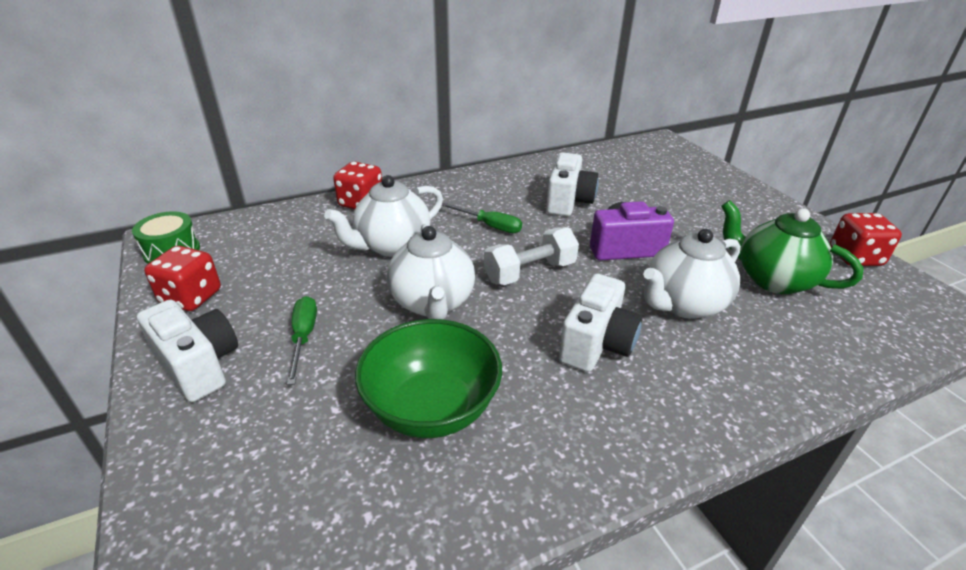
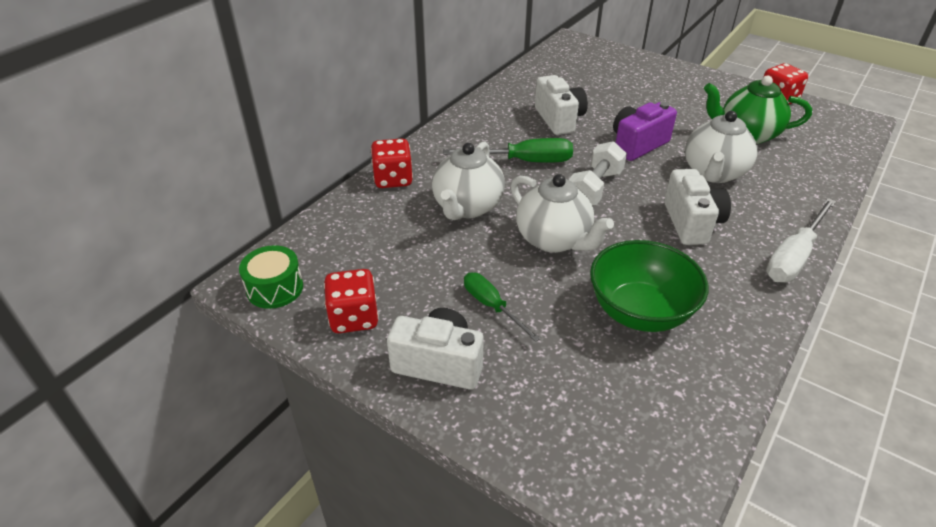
camera: 30 degrees left, 5 degrees up
green screwdriver [442,203,522,233] -> green screwdriver [443,138,573,162], size x1.53
none -> white screwdriver [766,198,836,283]

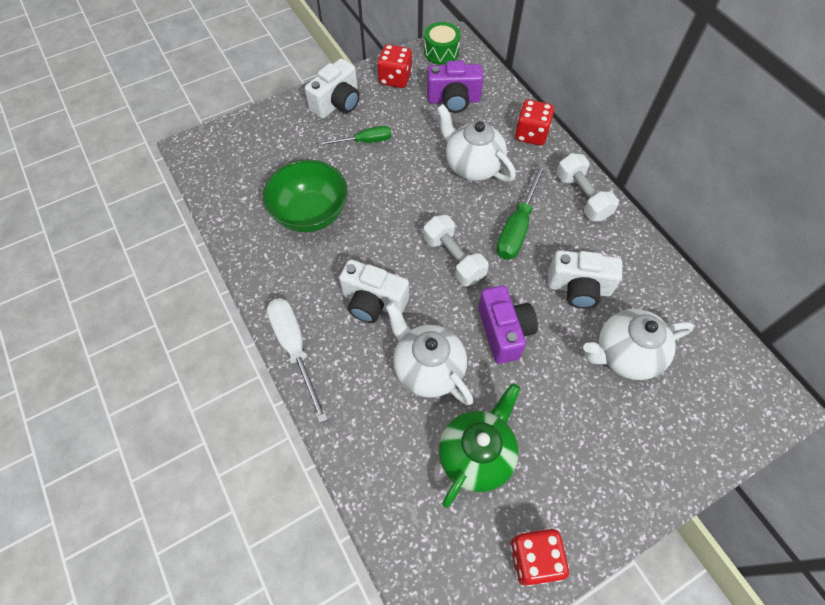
camera: 115 degrees right, 20 degrees up
white teapot [511,174,614,253] -> white teapot moved to [583,309,694,380]
none -> purple camera [427,61,483,113]
none -> white dumbbell [556,153,619,221]

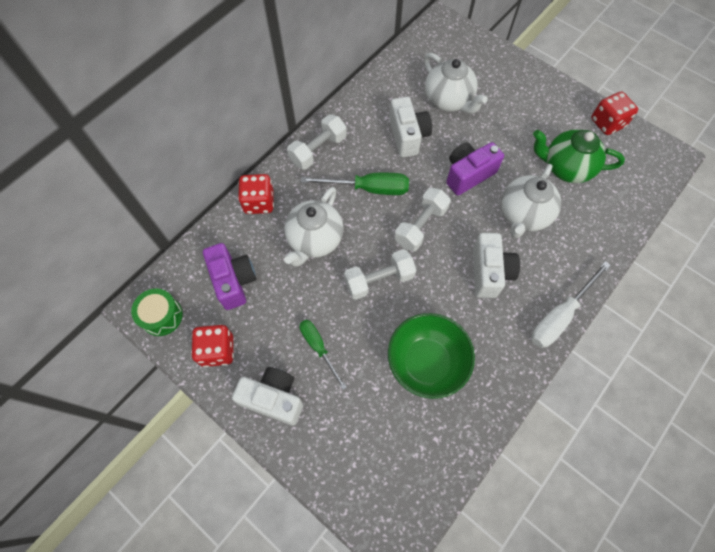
camera: 110 degrees left, 5 degrees up
none -> white dumbbell [344,249,416,300]

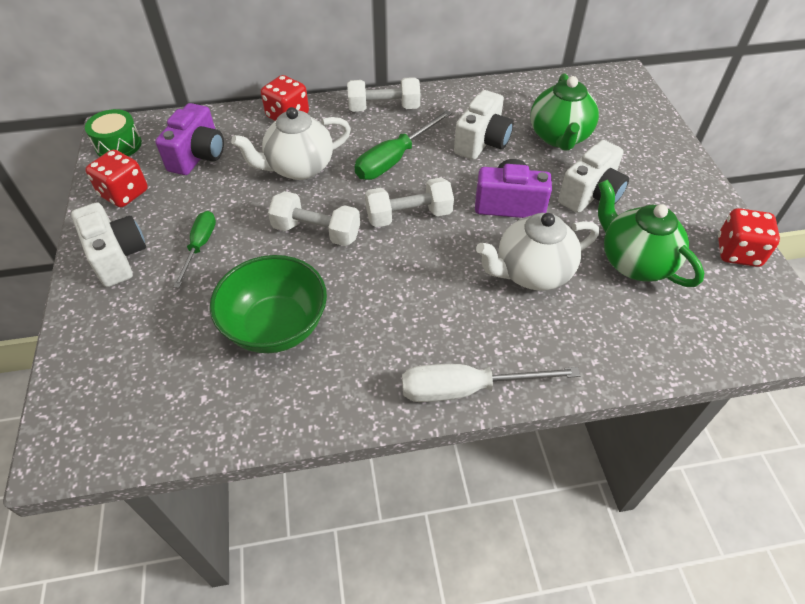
camera: 40 degrees right, 15 degrees down
green screwdriver [301,173,409,195] -> green screwdriver turned 90 degrees clockwise [355,110,452,180]
white teapot [424,53,488,114] -> green teapot [530,73,599,151]
white camera [473,233,520,298] -> white camera moved to [558,140,629,213]

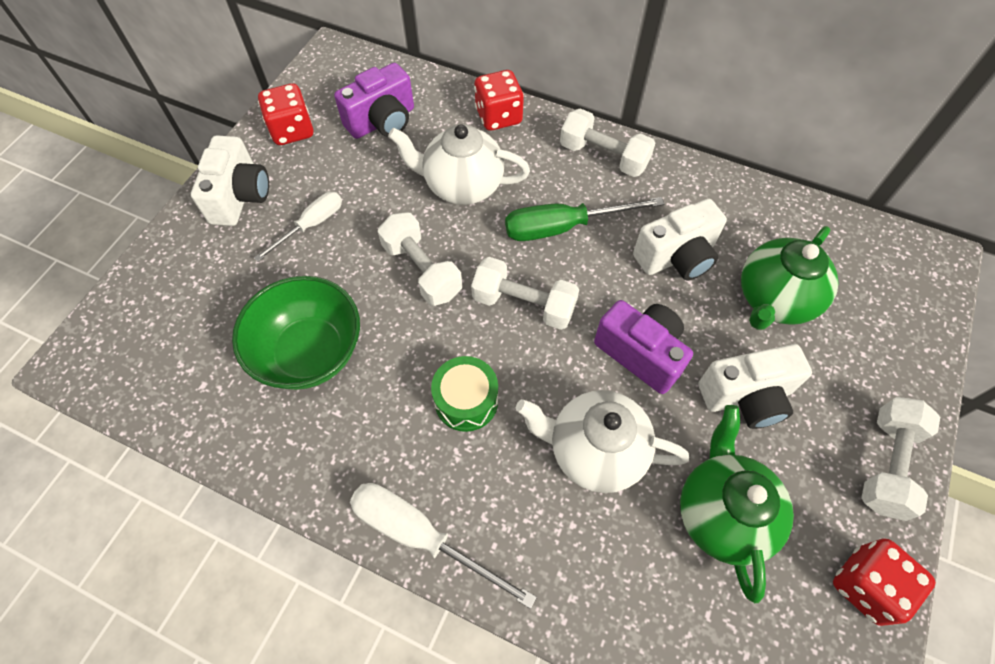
camera: 35 degrees right, 10 degrees up
green drum [85,109,142,157] -> green drum moved to [431,356,498,432]
green screwdriver [173,211,216,288] -> white screwdriver [254,192,342,262]
none -> white dumbbell [861,397,940,521]

